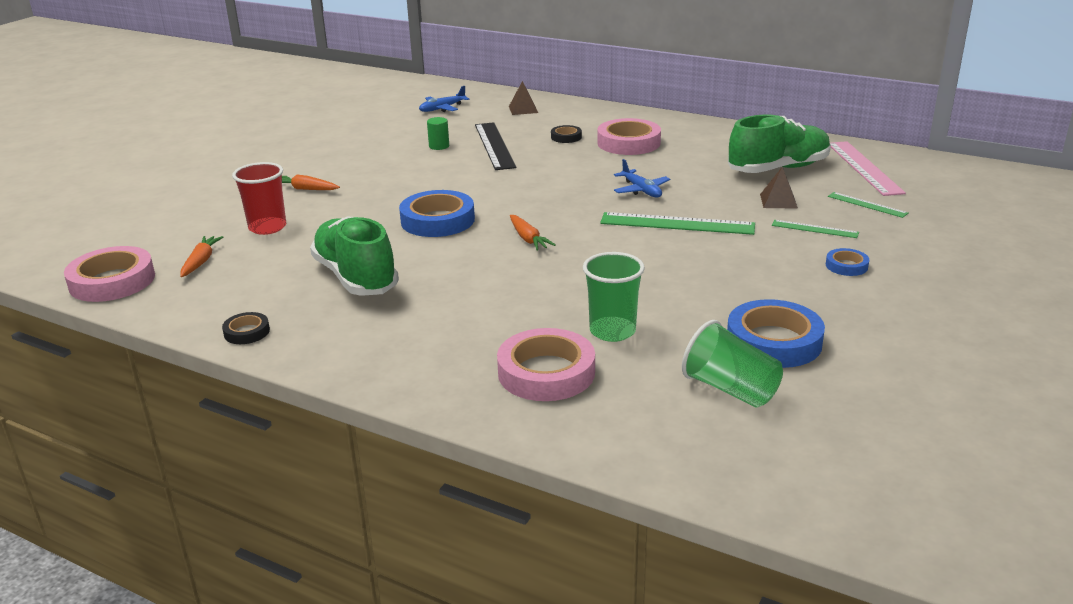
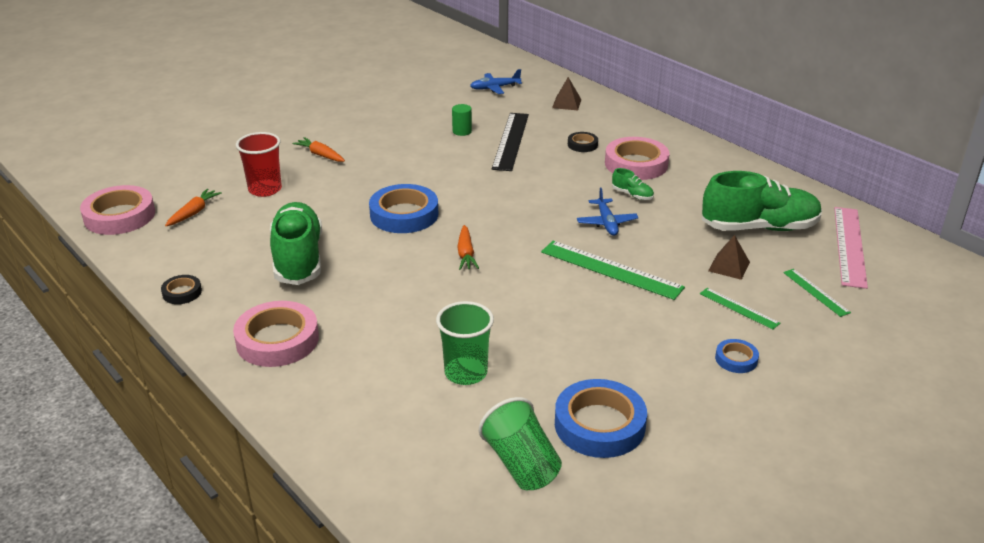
camera: 20 degrees right, 5 degrees up
pink tape [497,328,595,401] -> pink tape moved to [233,301,319,367]
none -> green shoe [612,168,654,200]

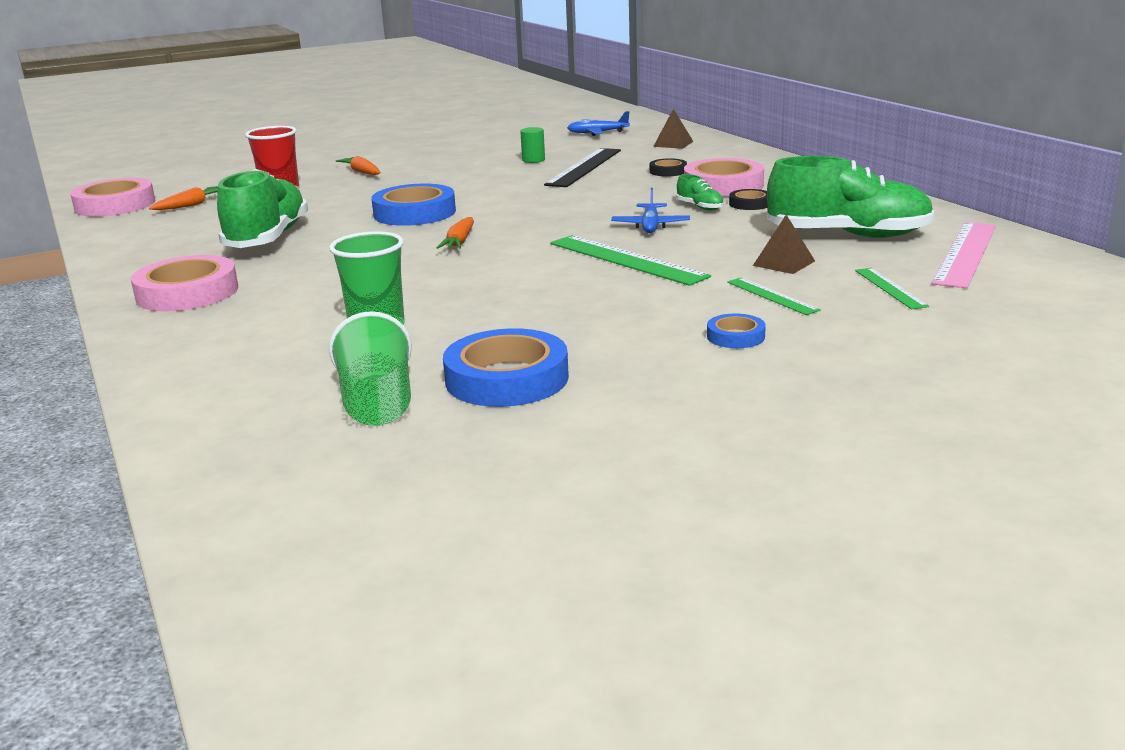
camera: 15 degrees right, 10 degrees down
black tape [161,275,202,304] -> black tape moved to [729,189,768,210]

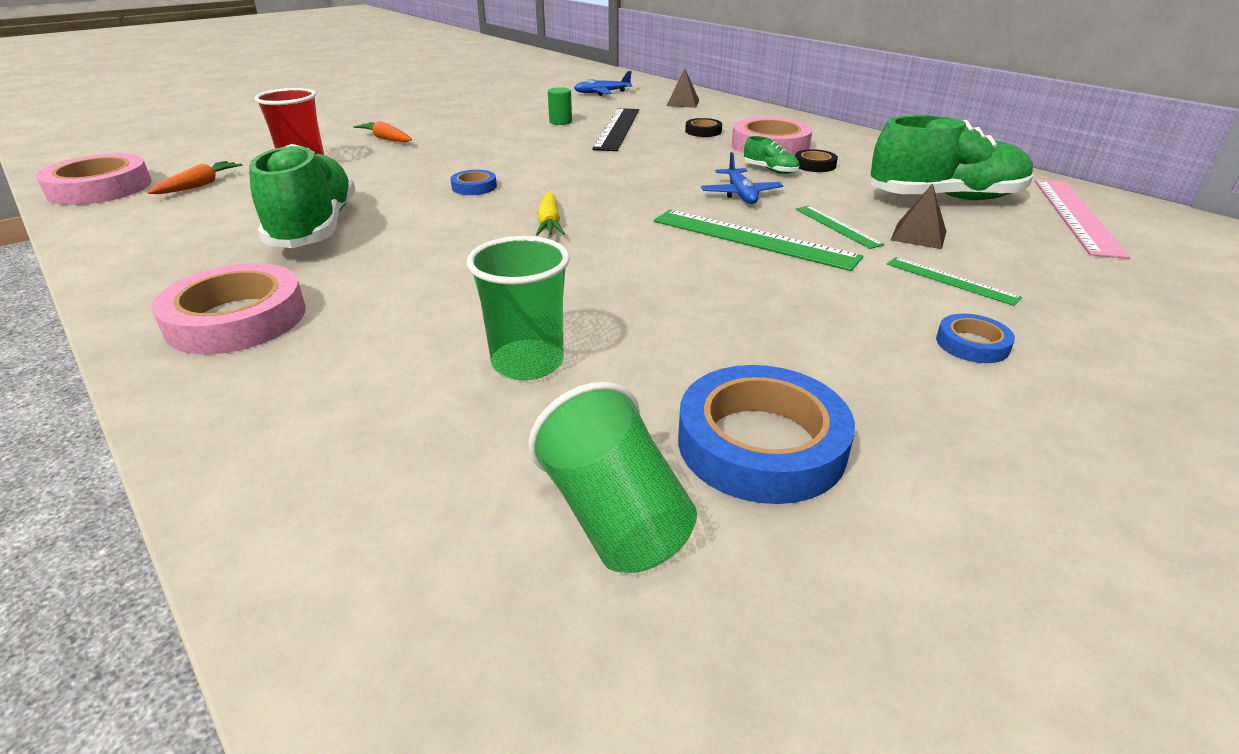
camera: 15 degrees left, 10 degrees up
blue tape [371,184,456,226] -> blue tape [450,170,497,195], size x0.50
orange carrot [436,217,474,249] -> yellow carrot [536,192,565,236]
green ruler [855,268,929,309] -> green ruler moved to [796,206,885,249]

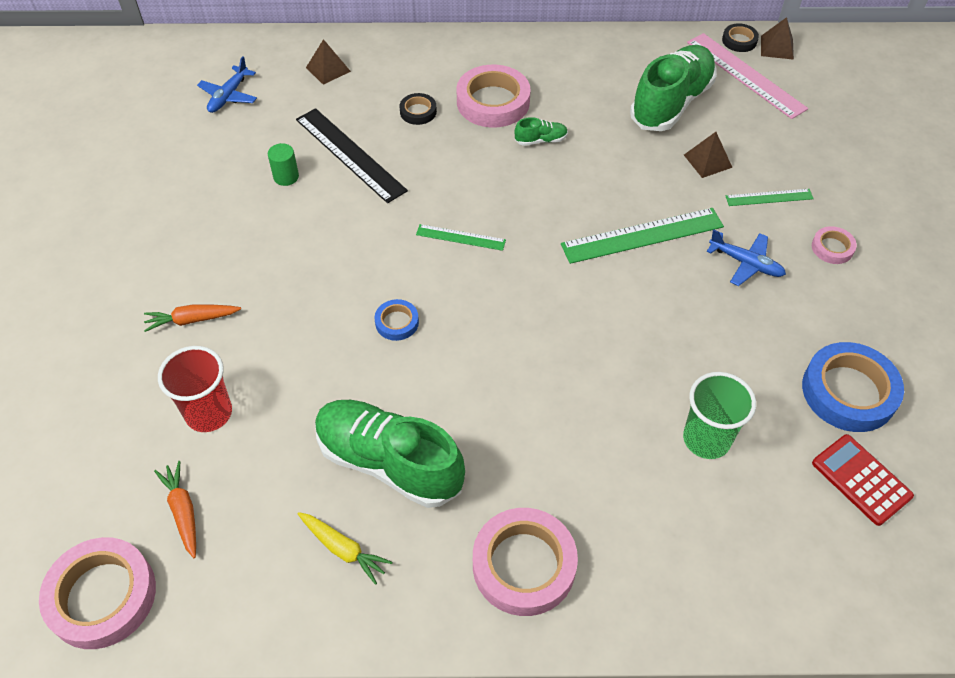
camera: 50 degrees left, 20 degrees up
green cup [528,382,697,573] -> red calculator [812,434,914,526]
yellow carrot [536,192,565,236] -> yellow carrot moved to [298,512,393,585]
blue plane [701,152,783,204] -> blue plane moved to [707,229,786,286]
black tape [795,149,838,172] -> black tape moved to [722,23,759,52]
green ruler [796,206,885,249] -> green ruler moved to [416,224,506,251]
blue tape [936,314,1015,363] -> pink tape [812,226,857,264]
none -> brown pyramid [761,17,794,60]

